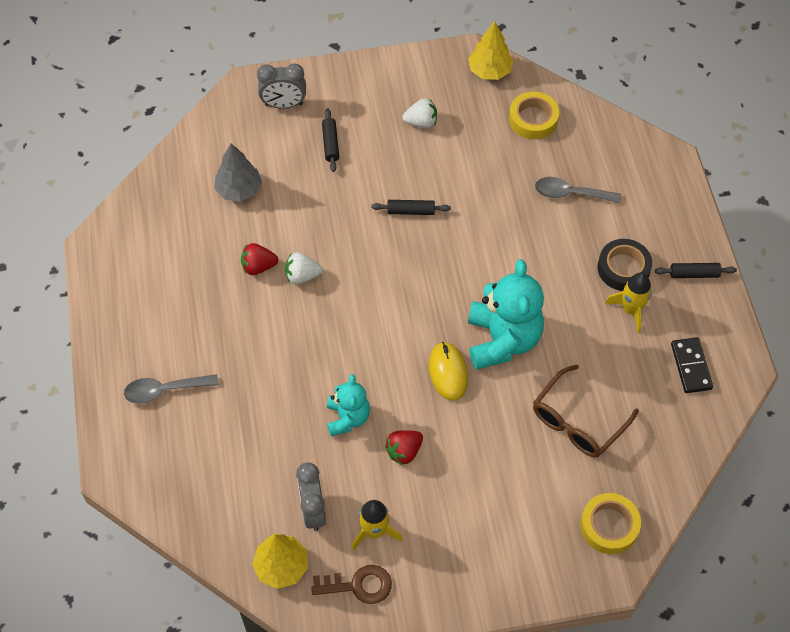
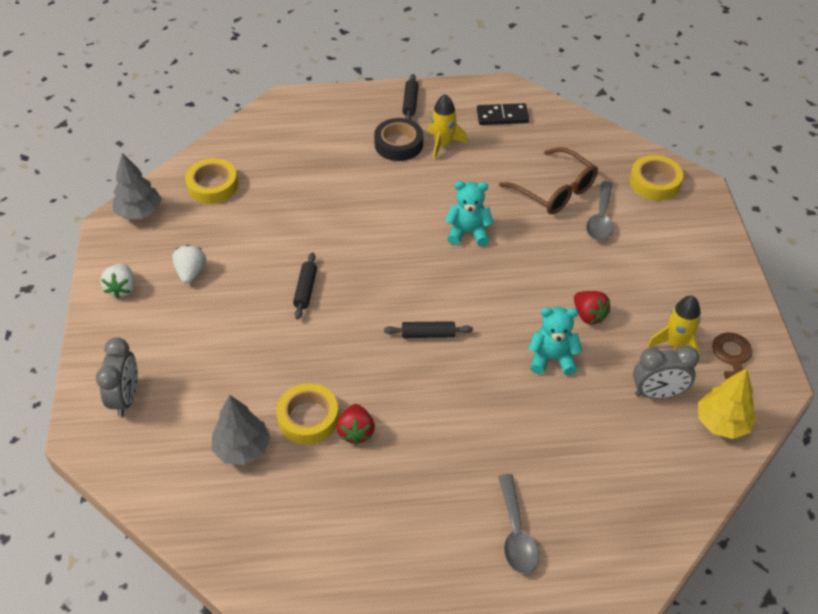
camera: 85 degrees left, 10 degrees down
white strawberry [285,252,323,285] -> white strawberry moved to [100,263,135,298]
black rolling pin [322,108,339,172] -> black rolling pin moved to [384,321,473,338]
yellow mouse [429,342,468,401] -> none
yellow tree [468,21,513,80] -> grey tree [113,153,162,219]
turquoise teddy bear [468,259,544,370] -> turquoise teddy bear [445,181,494,246], size x0.58
grey spoon [535,177,621,203] -> grey spoon moved to [586,181,613,241]
none -> yellow tape [276,383,339,445]

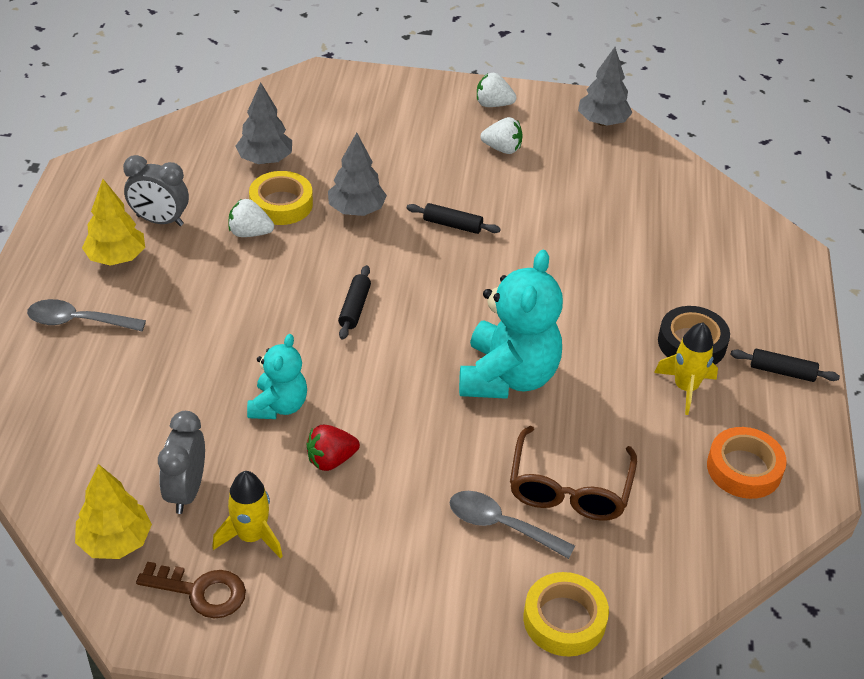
camera: 100 degrees right, 5 degrees down
grey clock [96,337,138,417] -> grey clock moved to [123,155,189,226]
yellow tape [185,158,238,204] -> none
red strawberry [337,404,375,445] -> white strawberry [228,199,274,237]
turquoise teddy bear [445,181,494,246] -> turquoise teddy bear [459,250,563,399], size x1.74
black domino [477,103,529,125] -> orange tape [707,427,787,499]
brown glasses [499,147,598,214] -> brown glasses turned 45 degrees counterclockwise [510,426,637,521]
none -> yellow tree [82,179,145,266]
none -> grey tree [328,133,387,216]

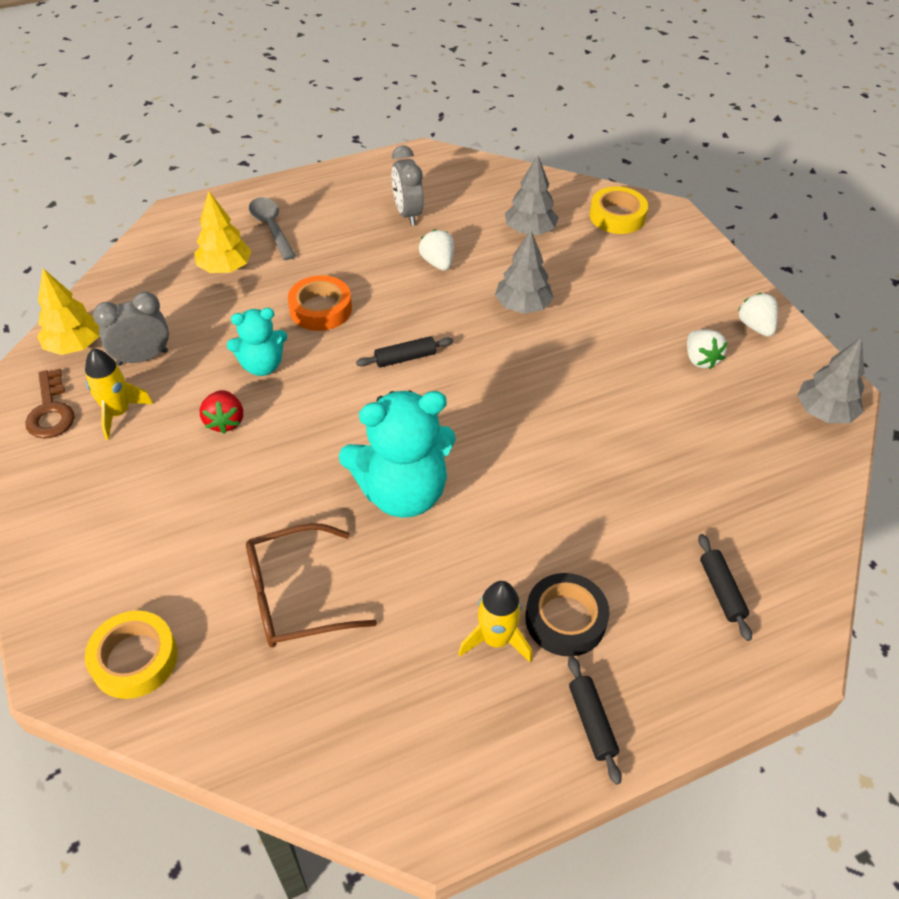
camera: 60 degrees right, 5 degrees up
yellow tree [82,179,145,266] -> yellow tree moved to [195,191,252,273]
yellow tape [249,171,313,225] -> yellow tape moved to [589,186,648,234]
red strawberry [307,425,360,471] -> red strawberry turned 135 degrees counterclockwise [200,390,243,434]
black rolling pin [407,203,501,234] -> black rolling pin moved to [698,534,752,641]
grey spoon [449,491,575,559] -> none
orange tape [707,427,787,499] -> orange tape moved to [288,275,352,331]

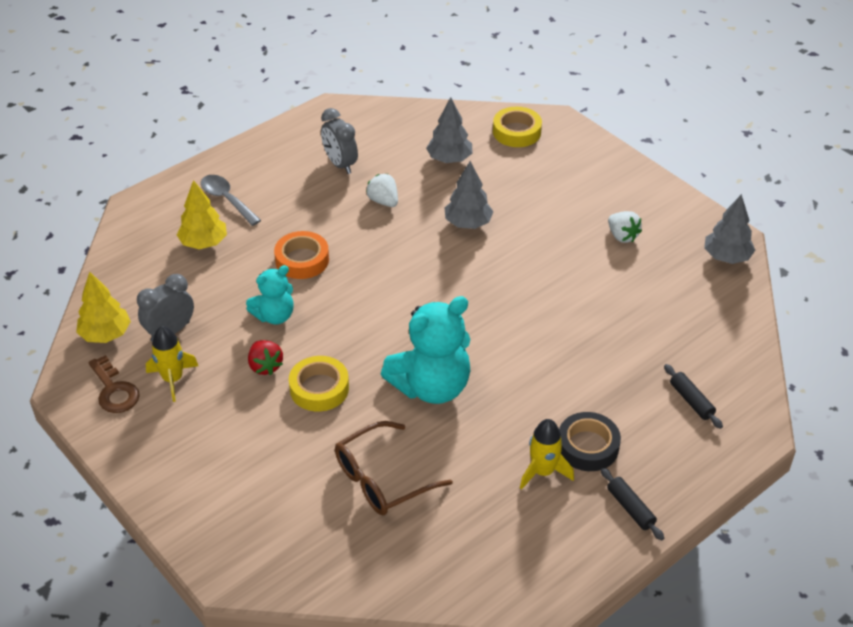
camera: 15 degrees left, 5 degrees down
yellow tape [85,610,178,699] -> yellow tape moved to [289,356,349,412]
black rolling pin [356,336,453,367] -> none
white strawberry [738,293,778,337] -> none

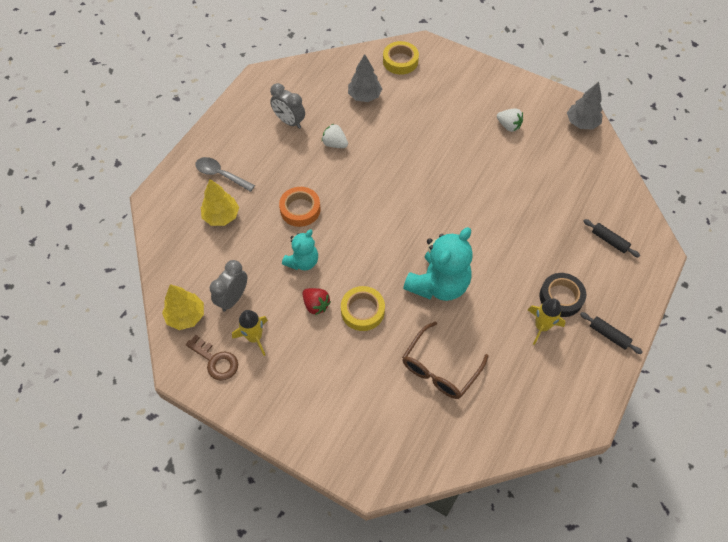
camera: 20 degrees left, 15 degrees up
grey tree [445,161,494,229] -> none

